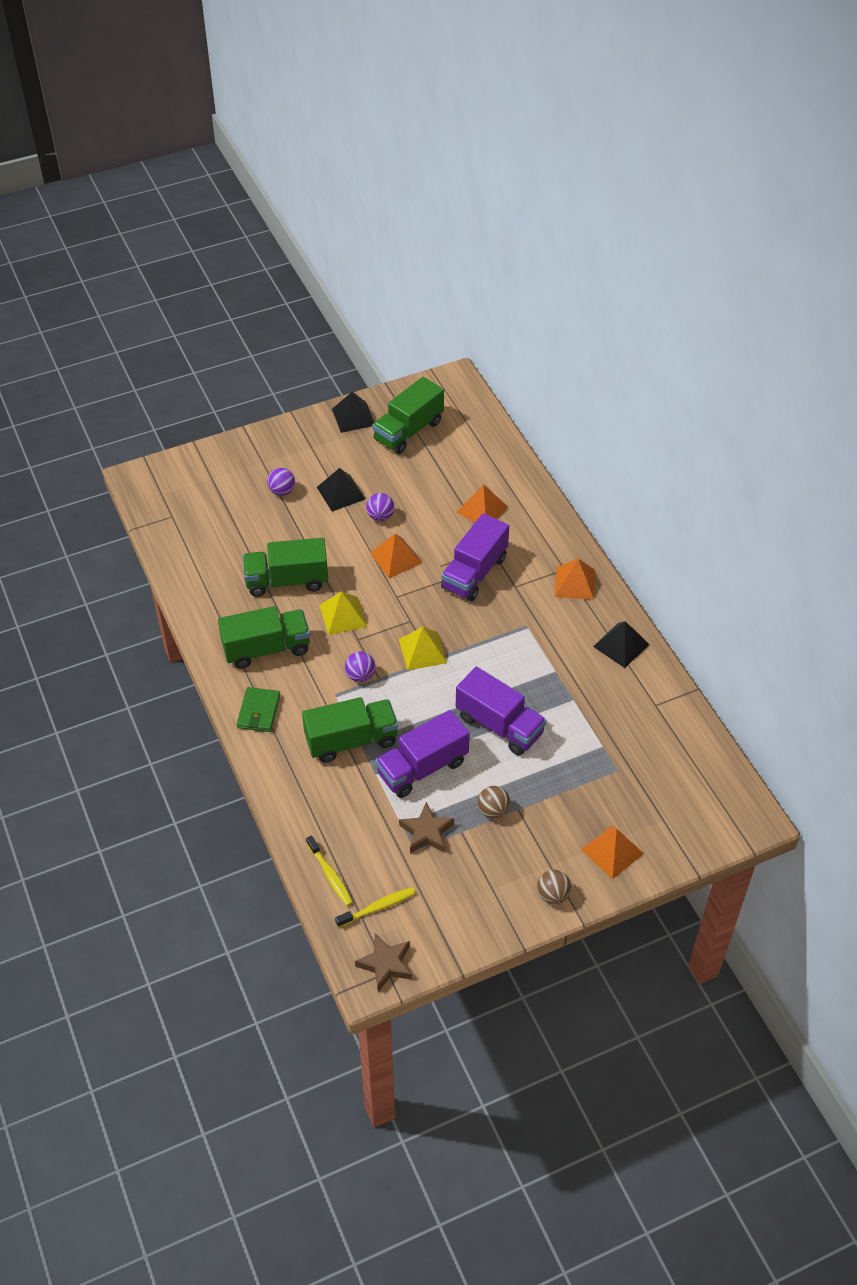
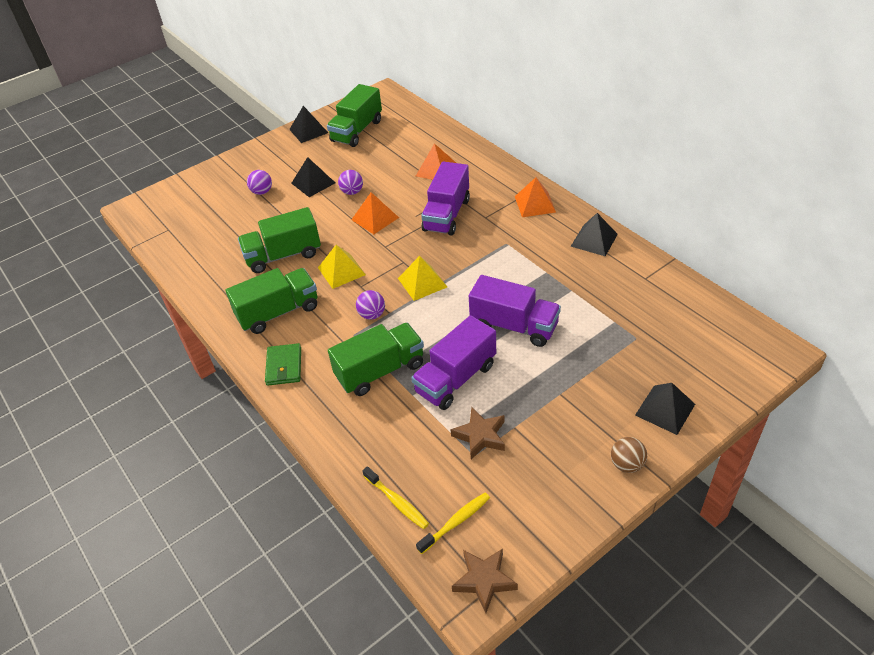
camera: 10 degrees left, 5 degrees down
brown ball [478,786,510,819] -> none
orange pyramid [581,825,644,879] -> black pyramid [635,383,695,435]

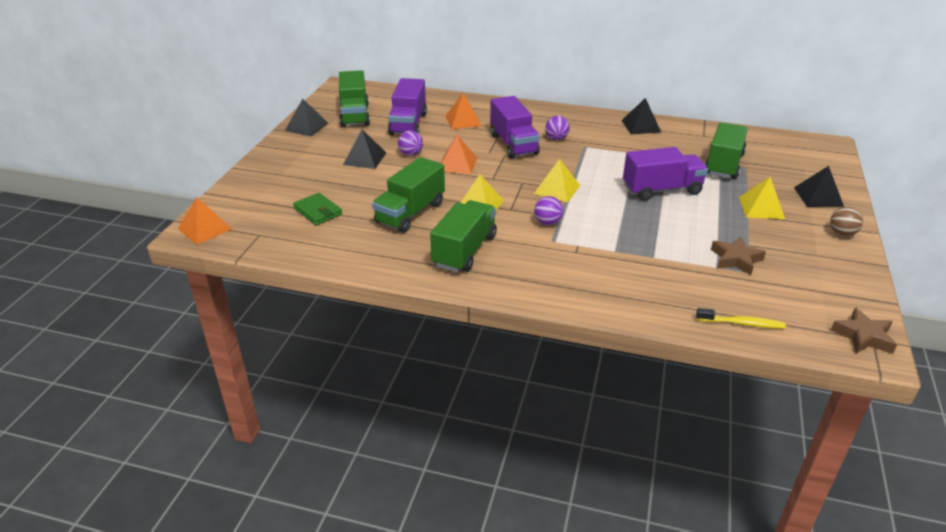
camera: 40 degrees left, 10 degrees down
purple ball [247,170,272,195] -> purple ball moved to [545,116,570,140]
green wallet [265,343,301,386] -> green wallet moved to [293,193,342,225]
green truck [328,323,424,396] -> green truck moved to [705,122,748,179]
purple truck [411,315,496,410] -> purple truck moved to [388,78,427,135]
yellow toothbrush [416,492,490,554] -> none
orange pyramid [515,177,556,217] -> orange pyramid moved to [178,197,232,245]
none -> yellow pyramid [739,177,785,219]

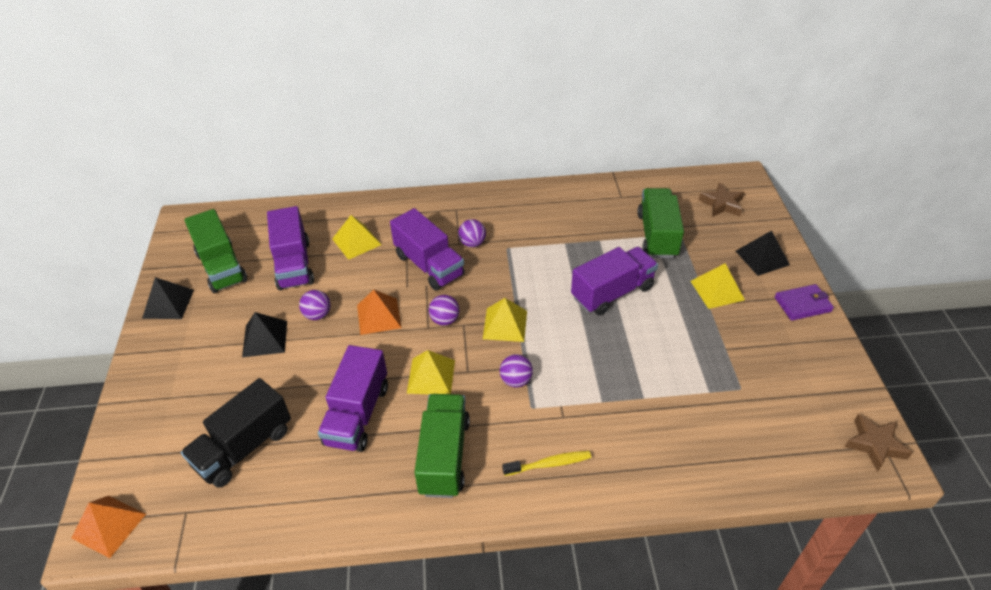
camera: 20 degrees left, 10 degrees up
green wallet [293,193,342,225] -> black truck [181,378,291,488]
green truck [372,157,445,233] -> purple truck [318,345,388,452]
orange pyramid [445,93,482,129] -> yellow pyramid [332,215,381,260]
black pyramid [622,98,661,134] -> none
yellow toothbrush [696,308,786,329] -> yellow toothbrush moved to [502,451,591,476]
brown star [711,237,766,275] -> brown star moved to [699,183,745,217]
brown ball [830,207,863,236] -> purple wallet [775,284,834,321]
none -> purple ball [429,295,460,326]

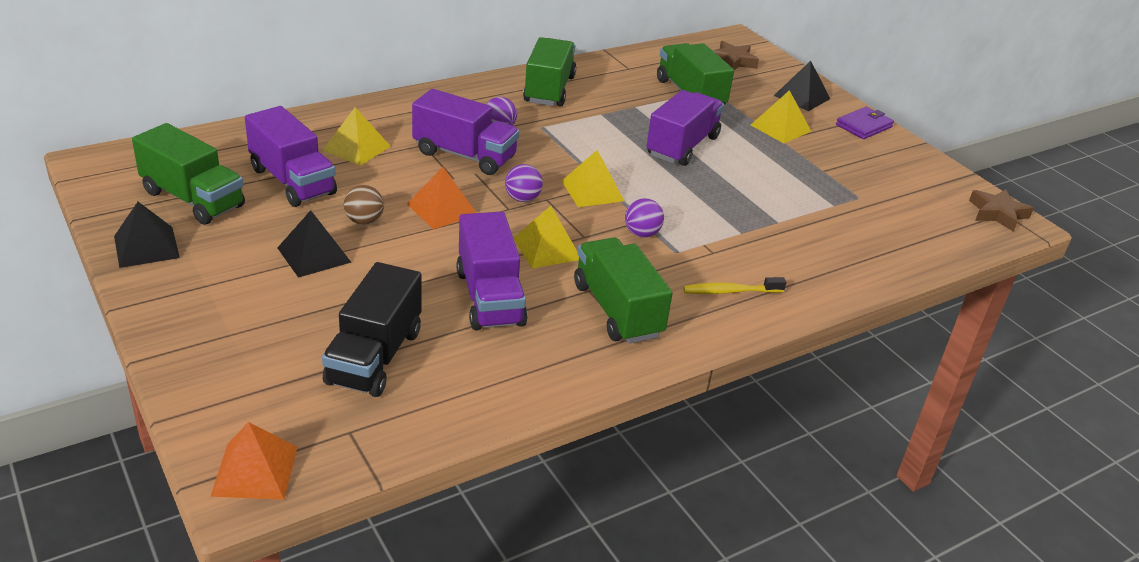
camera: 30 degrees left, 10 degrees down
purple ball [299,290,331,320] -> brown ball [344,185,384,225]
yellow toothbrush [502,451,591,476] -> yellow toothbrush turned 150 degrees counterclockwise [683,277,786,294]
none -> green truck [523,37,576,106]

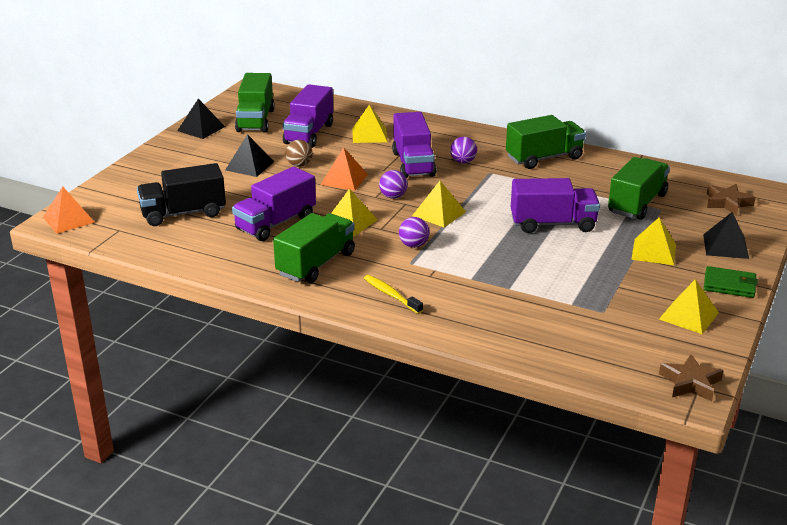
camera: 60 degrees right, 5 degrees down
purple wallet [836,107,894,139] -> green wallet [704,266,758,298]
none -> yellow pyramid [659,279,719,334]

